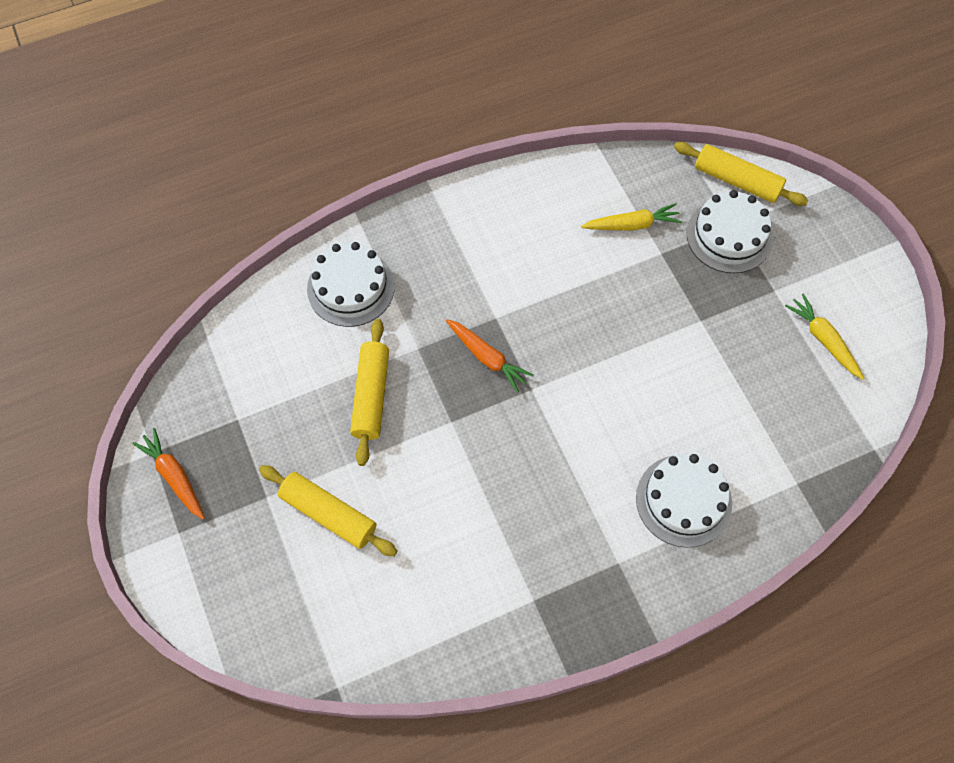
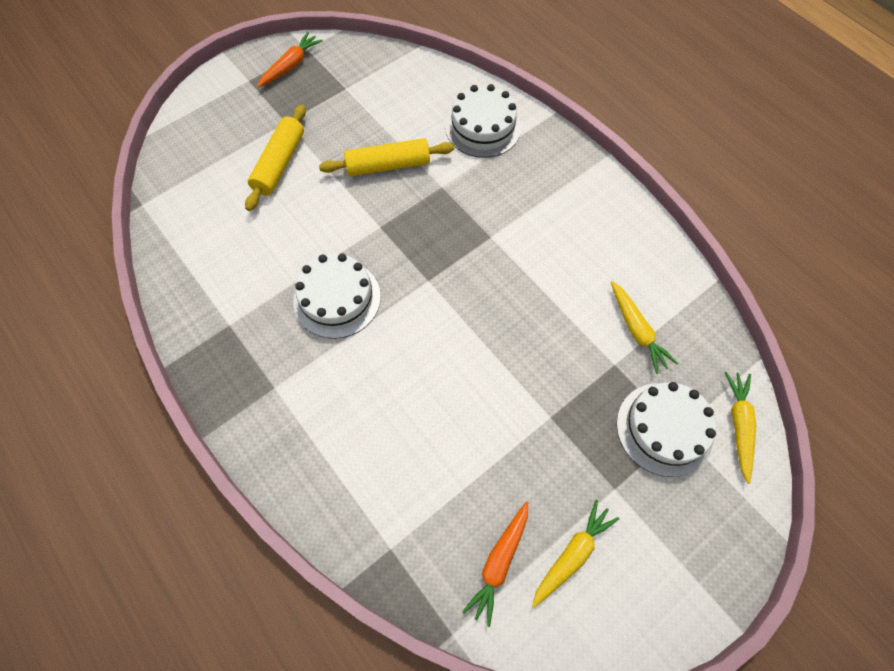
camera: 75 degrees right, 0 degrees up
orange carrot [446,319,534,393] -> orange carrot moved to [462,502,528,627]
white cake [636,454,732,548] -> white cake moved to [293,254,381,339]
yellow rolling pin [674,142,809,206] -> yellow carrot [725,372,756,484]

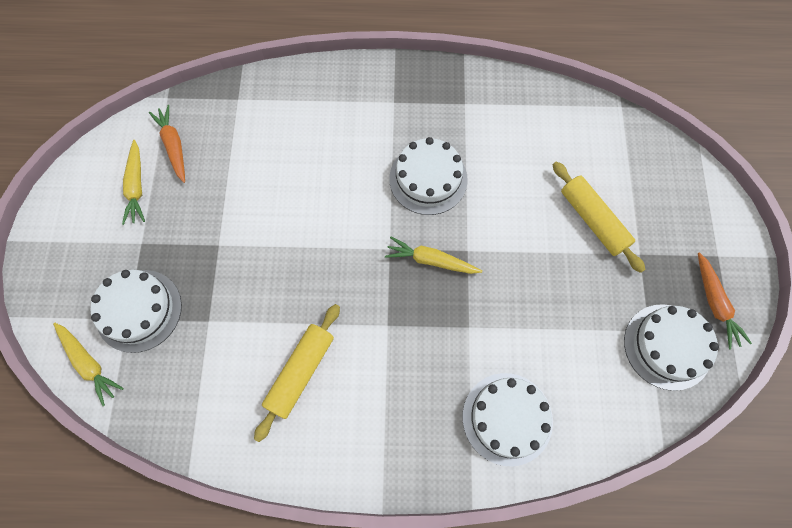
camera: 130 degrees right, 5 degrees up
yellow rolling pin [319,138,454,176] -> yellow rolling pin moved to [254,304,340,442]
yellow carrot [611,281,678,374] -> yellow carrot moved to [385,237,482,274]
none -> white cake [624,304,719,391]

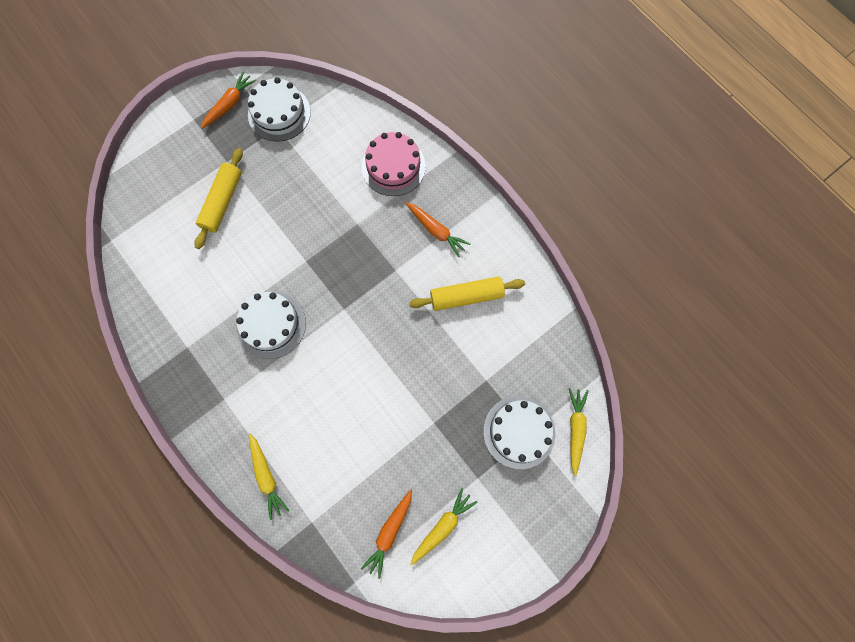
camera: 130 degrees left, 5 degrees up
yellow carrot [385,237,482,274] -> yellow carrot moved to [249,433,290,520]
white cake [463,373,553,466] -> pink cake [362,132,426,196]
none -> orange carrot [405,202,471,257]

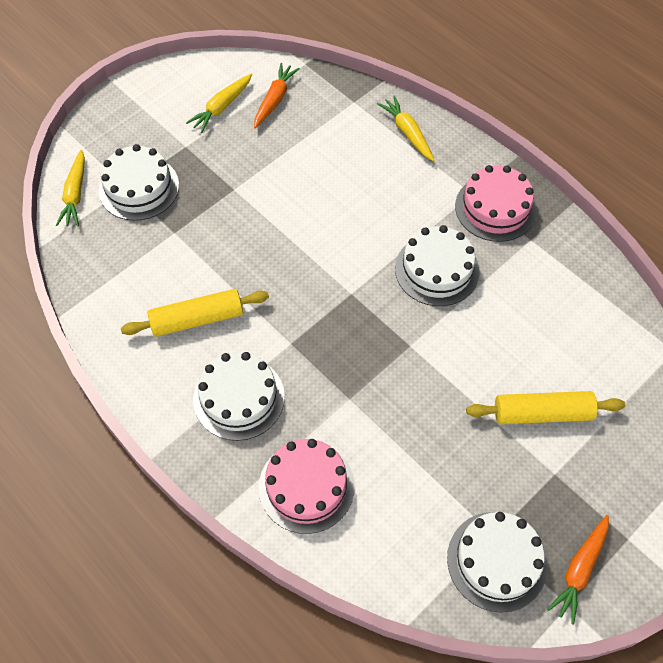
camera: 175 degrees right, 15 degrees down
yellow rolling pin [194,148,243,249] -> yellow rolling pin turned 75 degrees clockwise [466,391,625,424]
orange carrot [405,202,471,257] -> white cake [193,352,285,441]
none -> pink cake [455,165,537,242]

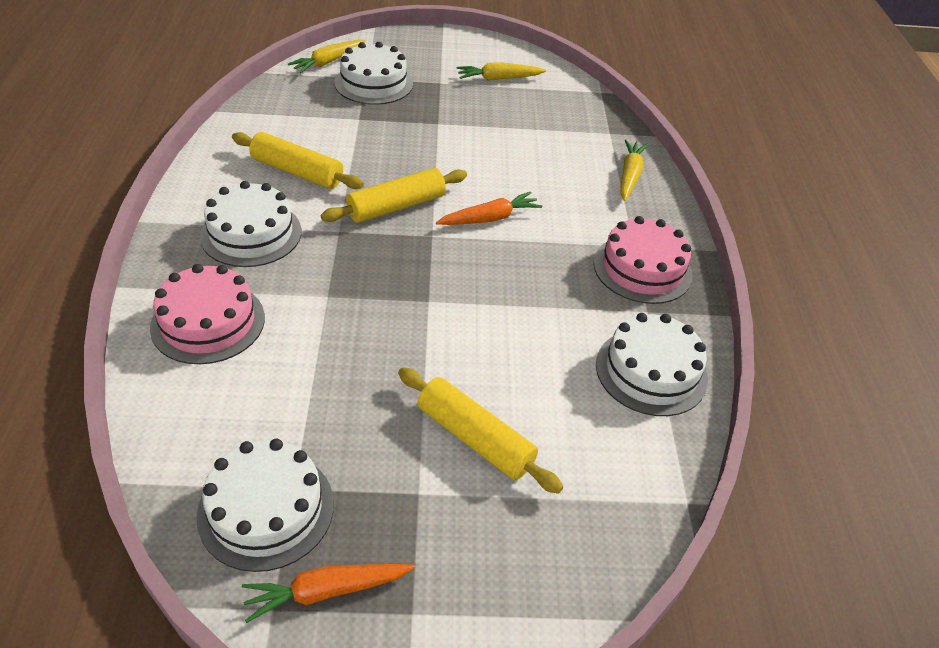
camera: 40 degrees right, 15 degrees down
orange carrot [254,63,300,128] -> orange carrot moved to [436,192,542,225]
white cake [395,225,480,306] -> white cake moved to [596,313,708,416]
none -> yellow rolling pin [321,168,467,223]

